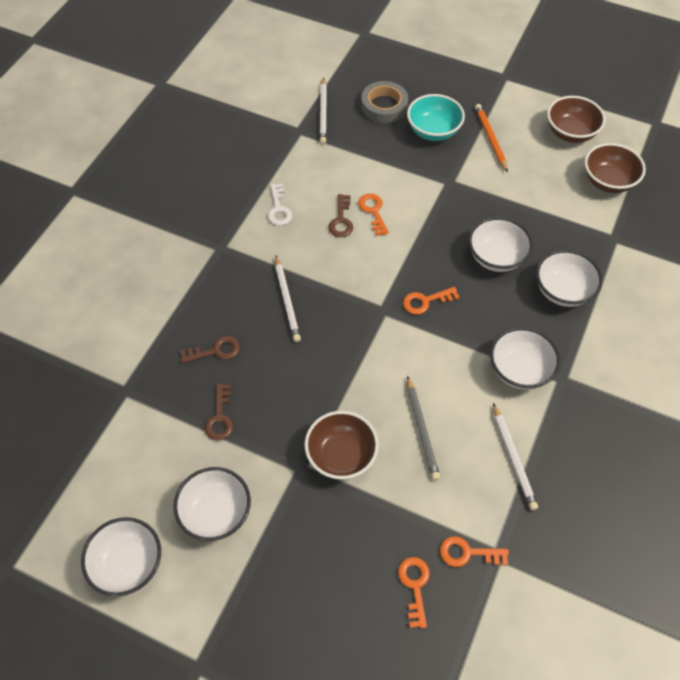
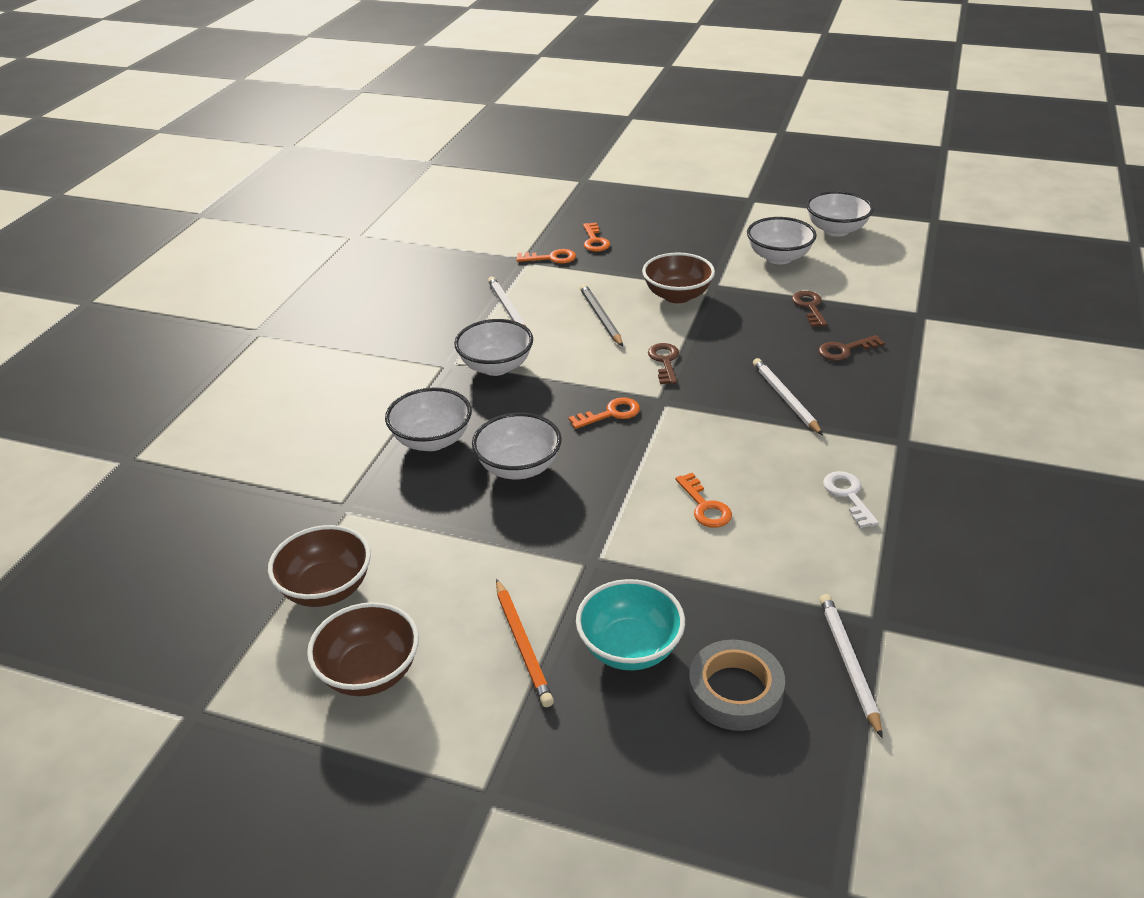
camera: 175 degrees right, 20 degrees down
brown key [329,194,353,237] -> brown key moved to [648,343,679,384]

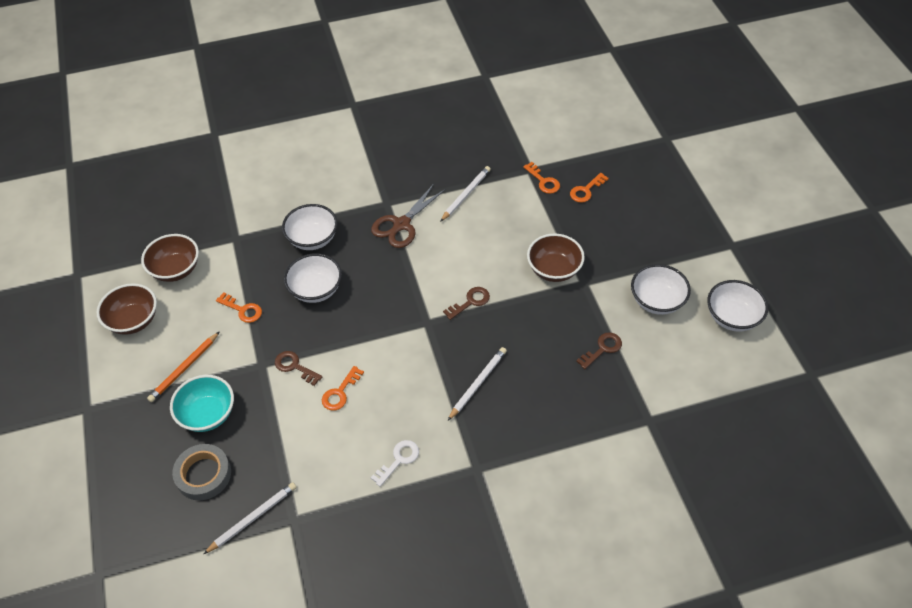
camera: 55 degrees right, 15 degrees up
white bowl [454,319,533,376] -> brown scissors [371,184,446,248]
orange key [568,397,640,429] -> orange key moved to [216,292,262,323]
grey pencil [580,284,623,347] -> none
brown key [819,335,885,361] -> brown key moved to [275,351,322,386]

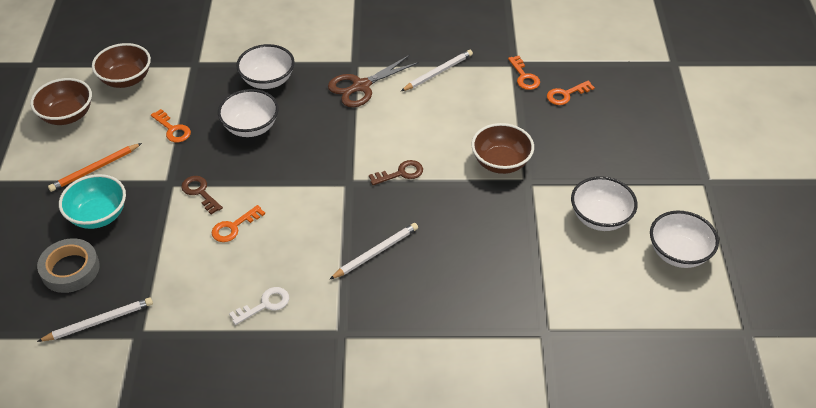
camera: 15 degrees right, 5 degrees down
brown key [576,332,622,369] -> none

